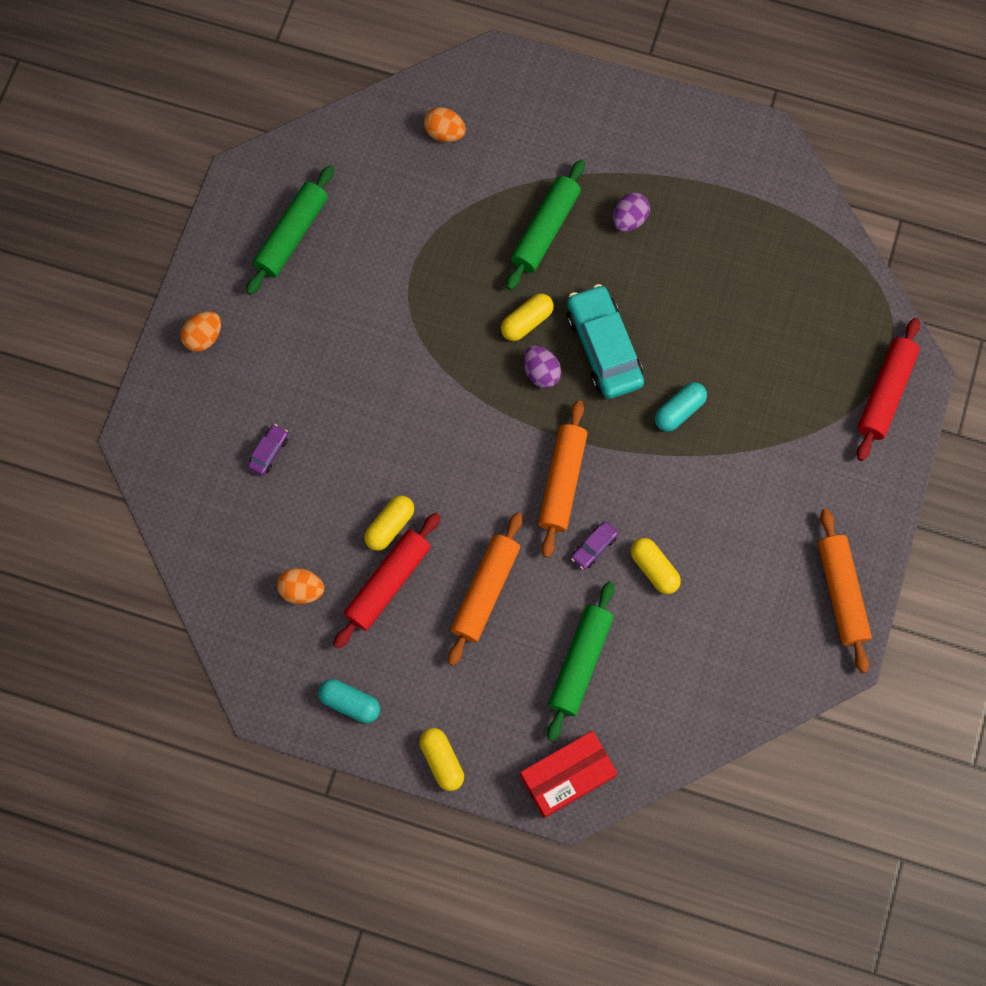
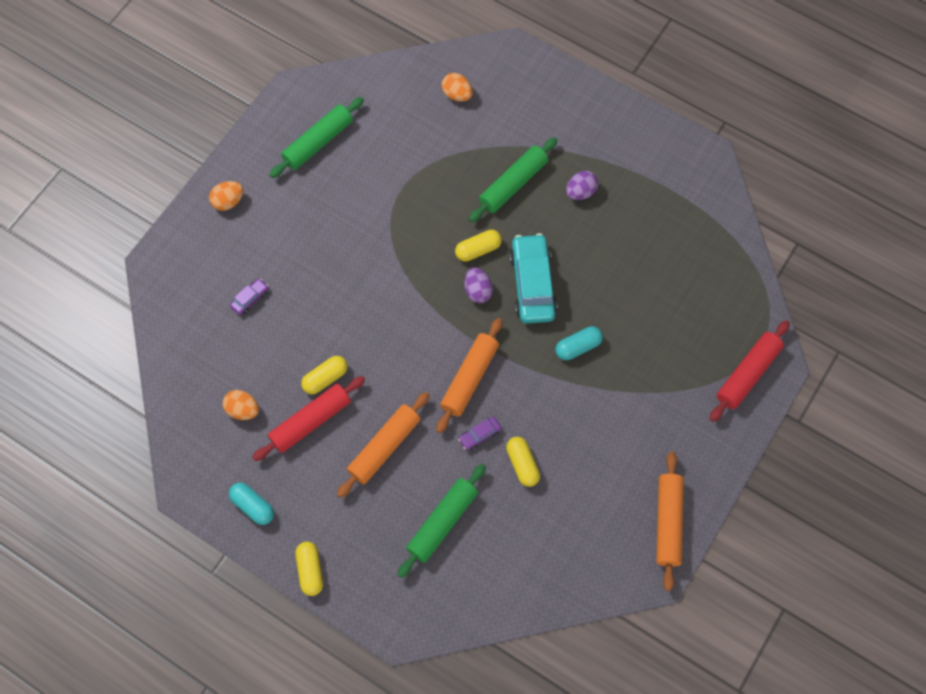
camera: 15 degrees right, 5 degrees down
red box [520,731,618,818] -> none

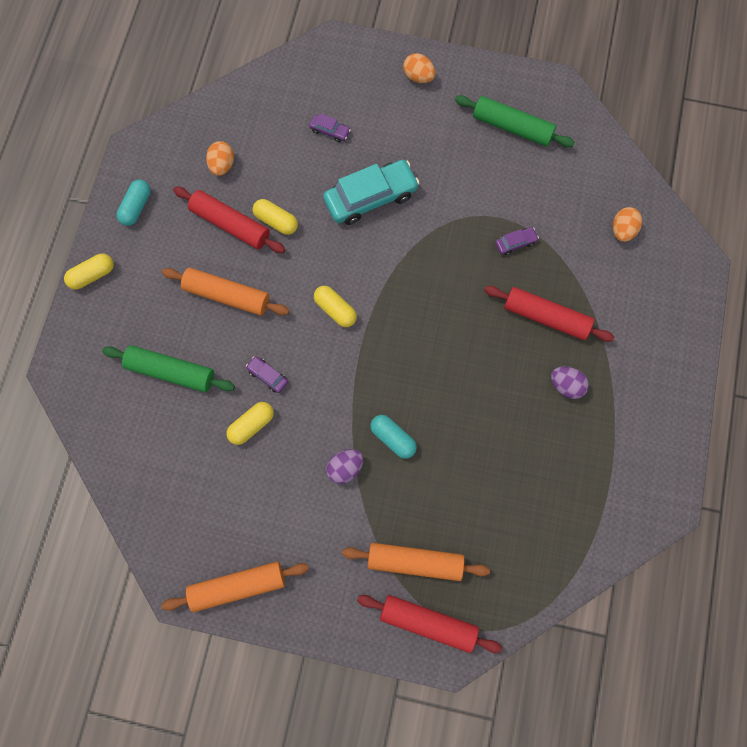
camera: 70 degrees right, 5 degrees up
orange rolling pin [436,318,502,433] -> orange rolling pin moved to [342,543,490,581]
yellow capsule [455,230,502,262] -> yellow capsule moved to [314,286,357,327]
purple egg [464,267,493,303] -> purple egg moved to [326,449,363,484]
green rolling pin [469,137,558,222] -> red rolling pin [484,286,614,342]
turquoise car [509,233,557,324] -> turquoise car moved to [323,160,419,225]
none -> purple car [495,227,539,255]

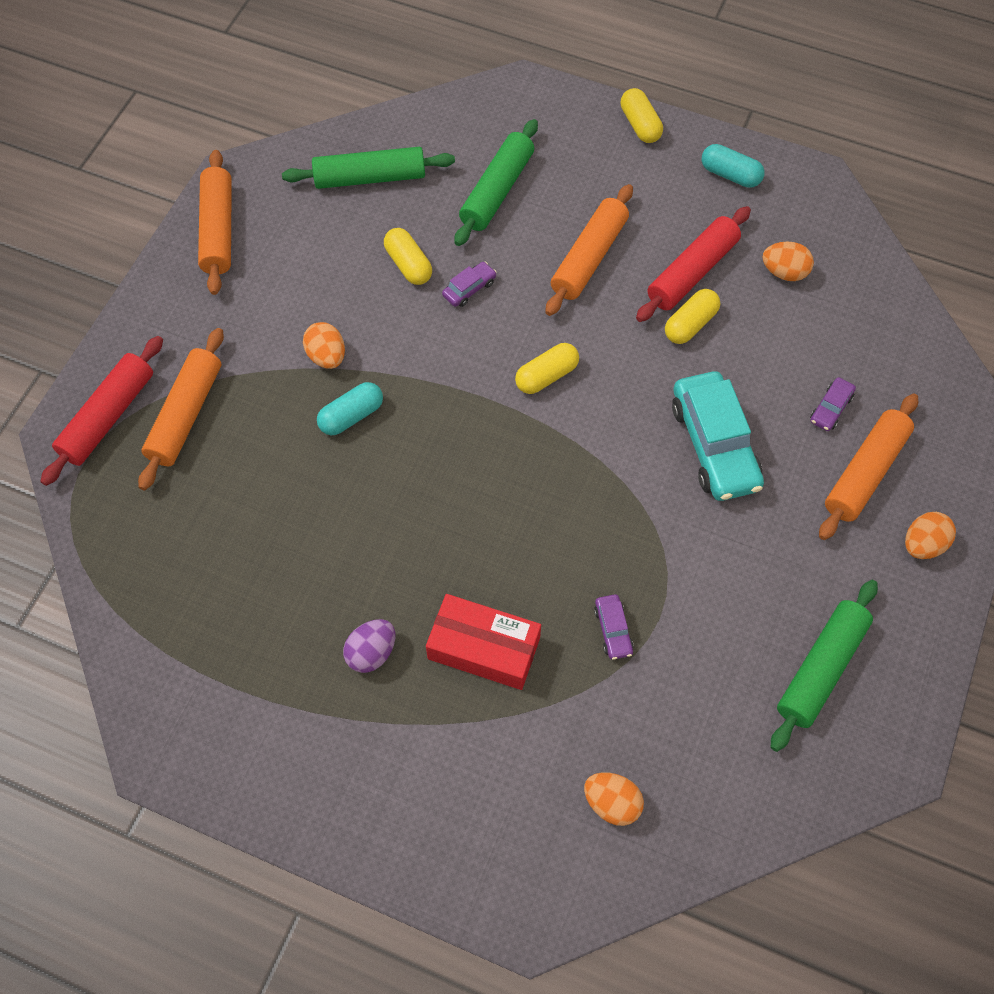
camera: 100 degrees right, 10 degrees down
purple egg [326,449,363,484] -> orange egg [303,322,345,369]
red rolling pin [484,286,614,342] -> red box [426,594,541,690]
none -> green rolling pin [282,147,455,189]
none -> orange rolling pin [819,393,918,540]

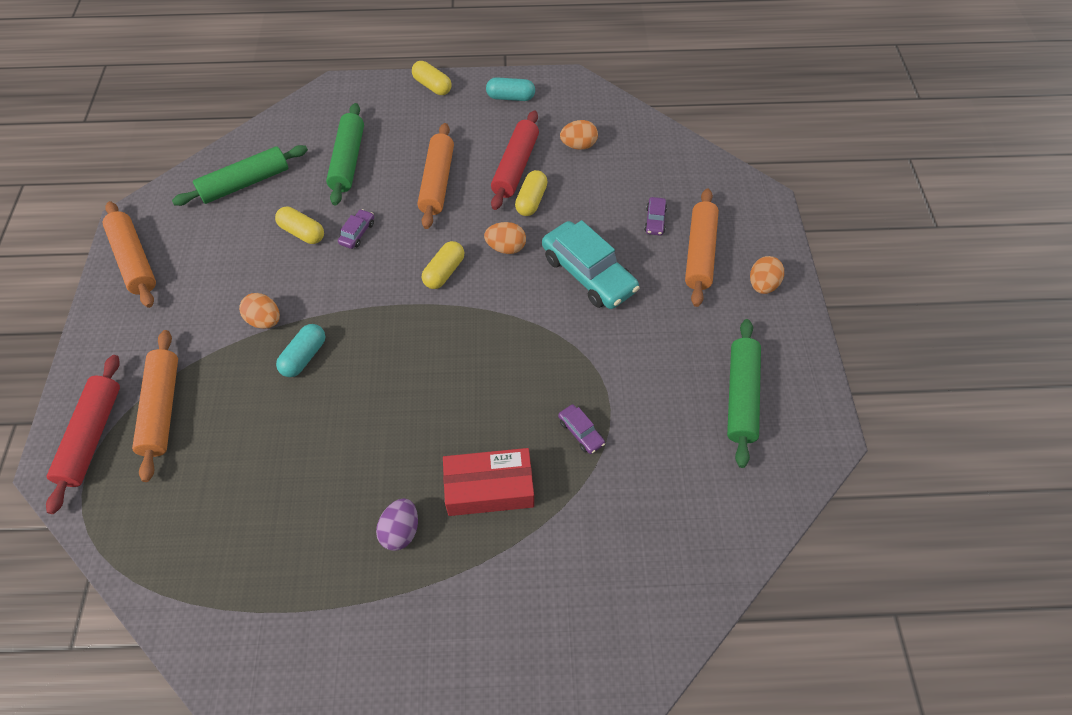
camera: 25 degrees left, 5 degrees down
orange egg [584,772,644,826] -> orange egg moved to [484,222,526,254]

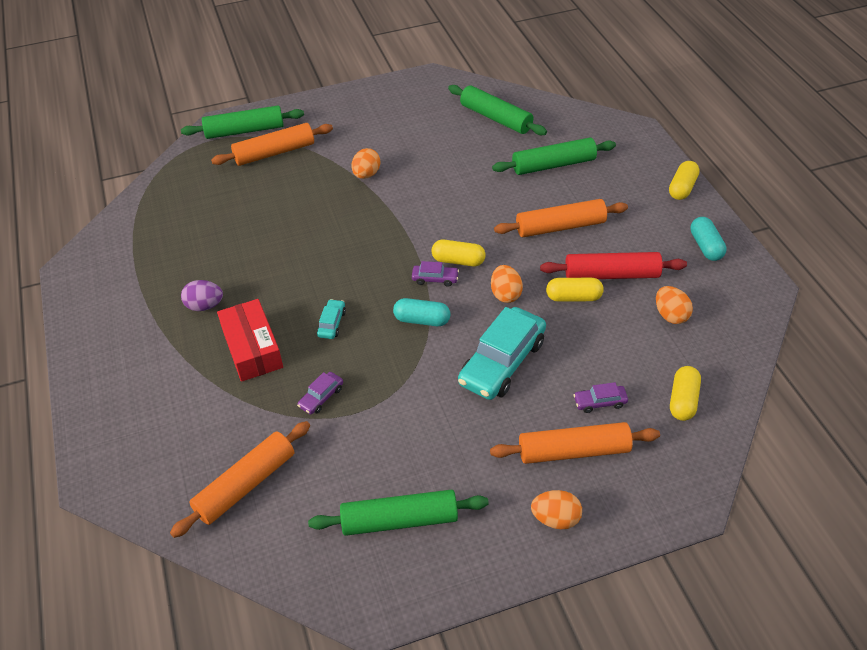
camera: 75 degrees right, 10 degrees down
red rolling pin [46,355,120,514] -> green rolling pin [181,106,304,139]
orange rolling pin [103,201,156,308] -> orange rolling pin moved to [170,421,310,538]
yellow capsule [275,207,324,244] -> yellow capsule moved to [670,366,701,421]
turquoise capsule [276,324,325,377] -> turquoise capsule moved to [393,298,450,326]
purple car [338,209,374,249] -> purple car moved to [412,261,459,287]
none -> turquoise car [317,299,346,339]

